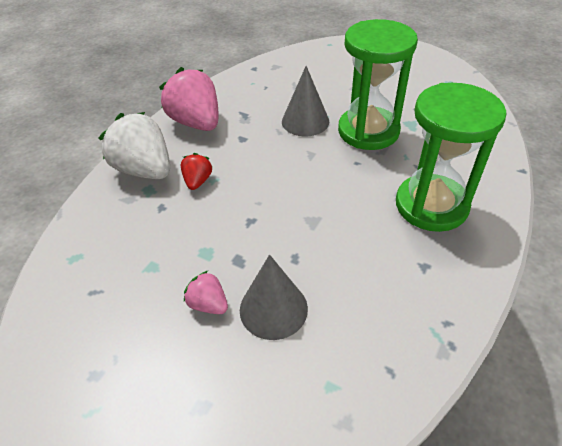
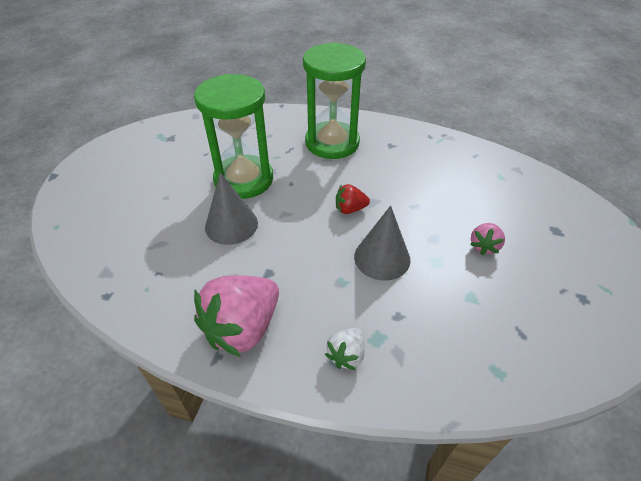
camera: 105 degrees left, 0 degrees up
white strawberry [99,112,170,179] -> white strawberry [325,328,365,370], size x0.49
red strawberry [181,153,212,190] -> red strawberry moved to [336,184,370,214]
grey cone [240,255,308,340] -> grey cone moved to [354,206,410,281]

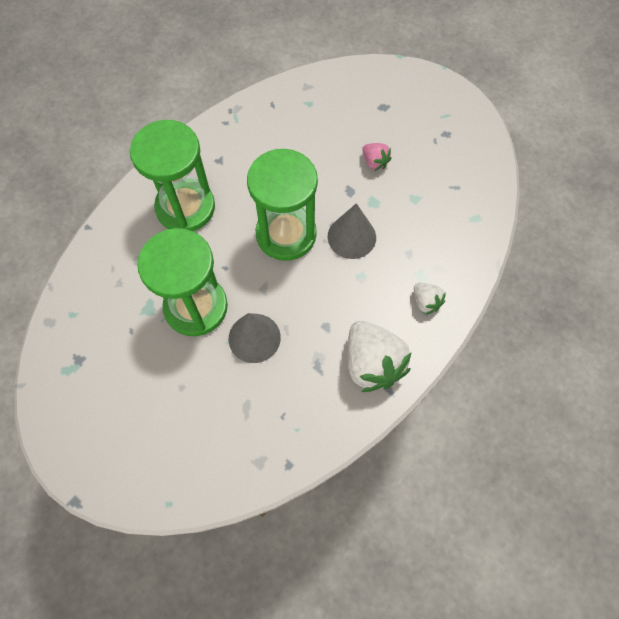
camera: 65 degrees left, 20 degrees up
pink strawberry [194,275,279,357] -> white strawberry [347,321,412,392]
red strawberry [336,184,370,214] -> green hourglass [247,149,318,261]

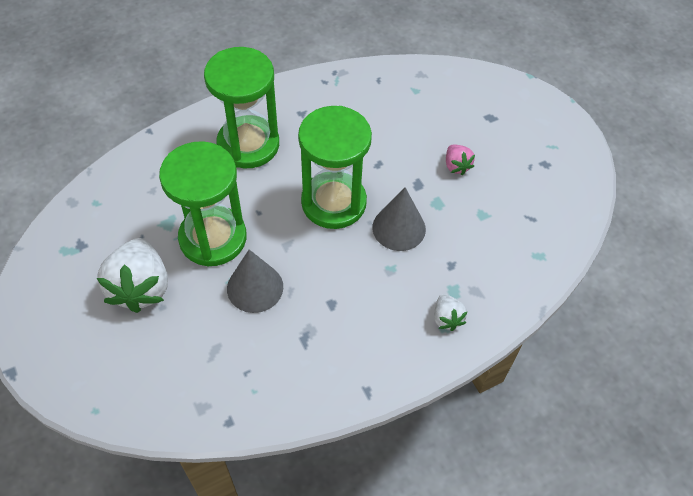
camera: 20 degrees right, 10 degrees down
white strawberry [347,321,412,392] -> white strawberry moved to [97,238,168,313]

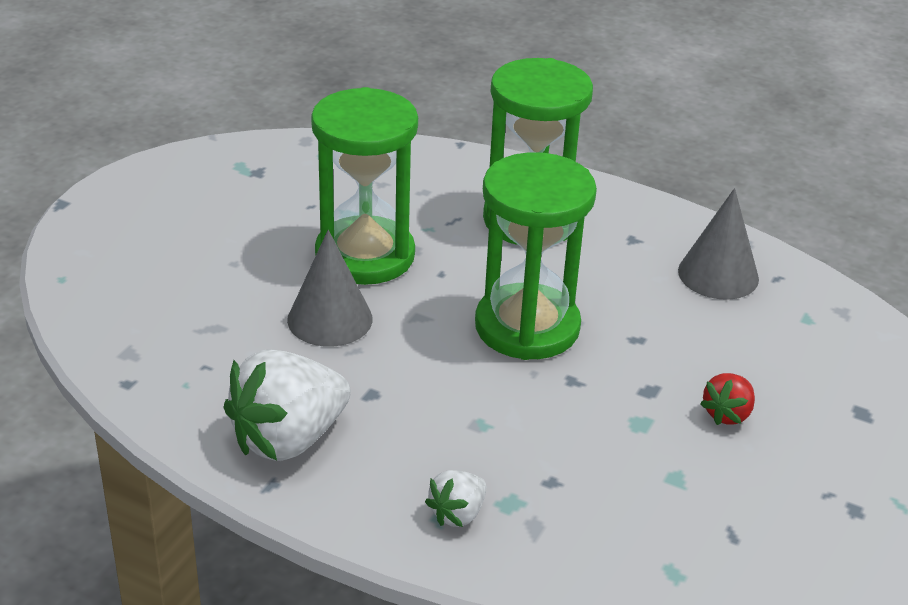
camera: 55 degrees right, 20 degrees down
white strawberry [97,238,168,313] -> white strawberry moved to [223,349,351,461]
grey cone [372,187,426,251] -> grey cone moved to [678,188,759,300]
pink strawberry [446,145,475,175] -> red strawberry [700,373,755,425]

